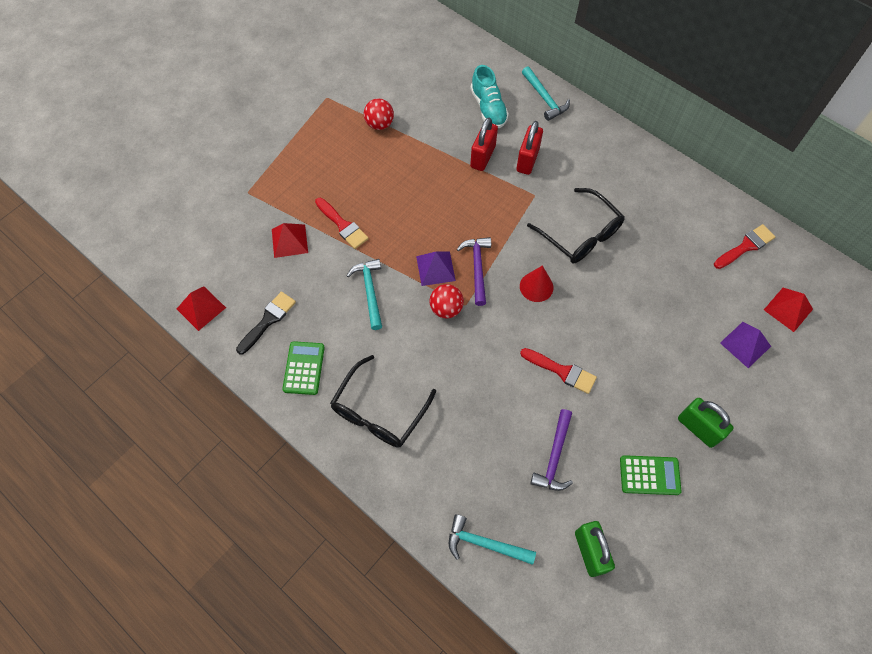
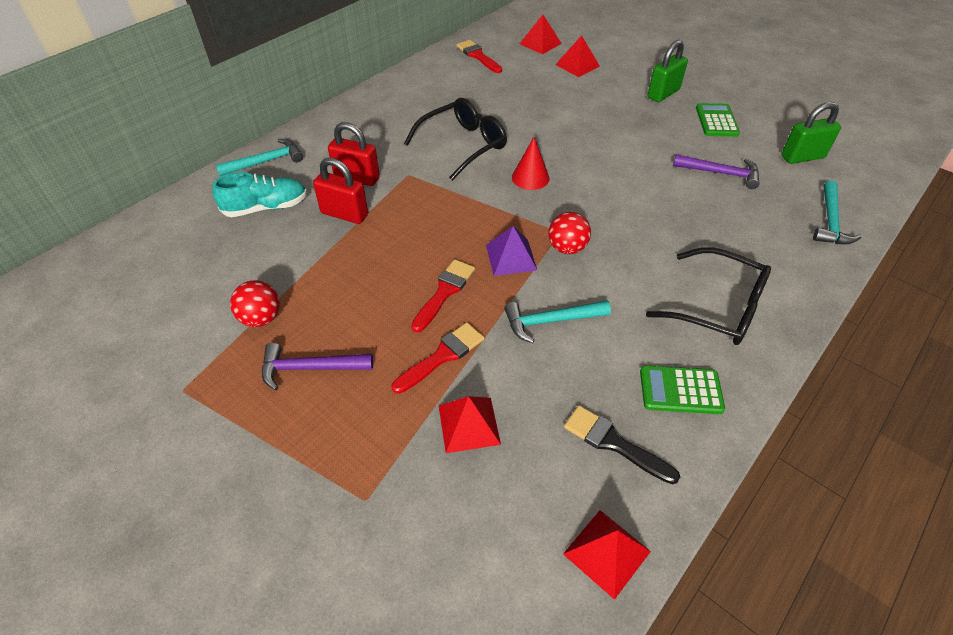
camera: 90 degrees left, 15 degrees down
purple hammer [457,237,491,306] -> purple hammer moved to [262,343,373,390]
red brush [520,348,597,394] -> red brush moved to [411,259,475,333]
purple pyramid [720,322,771,368] -> red pyramid [555,35,600,77]

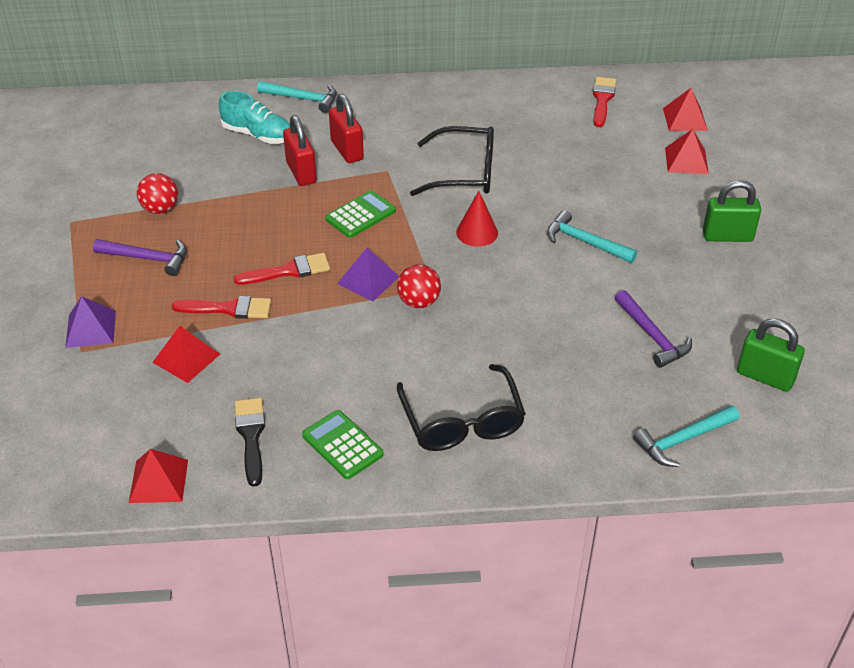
camera: 45 degrees right, 5 degrees down
purple hammer [262,343,373,390] -> purple hammer turned 150 degrees clockwise [93,239,187,276]
turquoise hammer [504,300,611,343] -> turquoise hammer moved to [547,210,637,263]
green calculator [696,103,740,137] -> green calculator moved to [325,190,396,238]
none -> purple pyramid [65,296,116,348]

